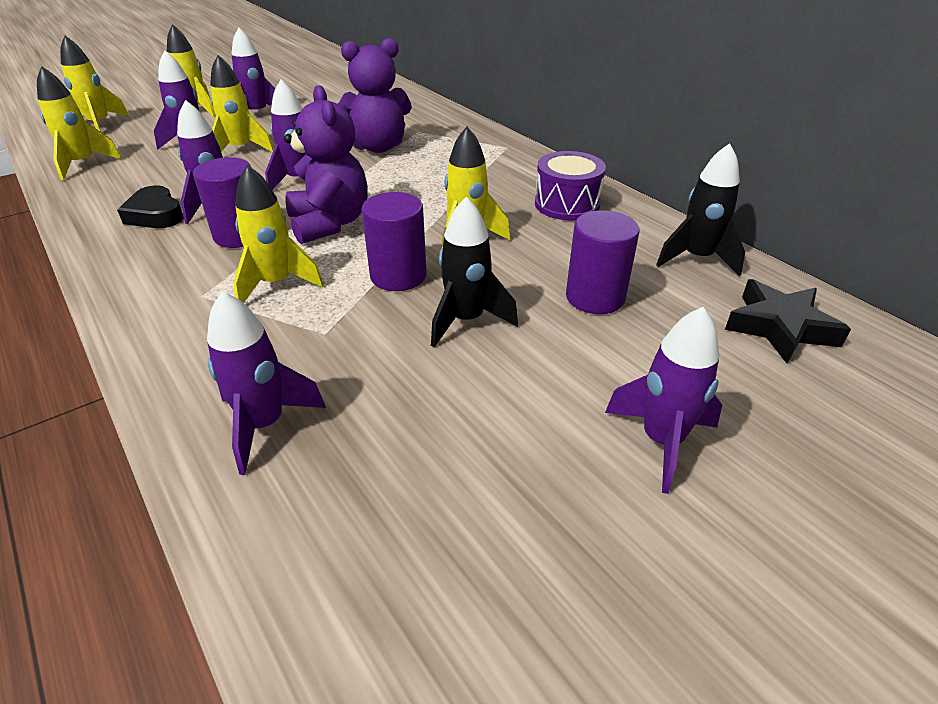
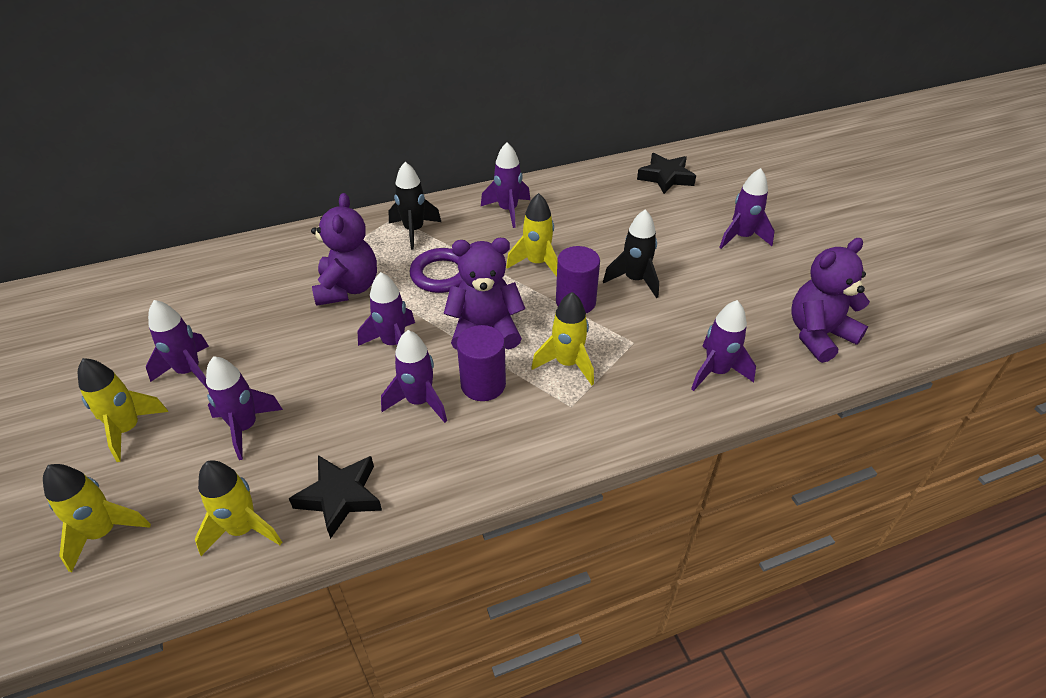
camera: 75 degrees left, 5 degrees up
black heart [117,185,184,228] -> none
yellow rocket [210,55,274,152] -> none
purple drum [535,151,606,220] -> purple rocket [481,142,530,228]
purple cylinder [566,210,639,314] -> none
black rocket [656,143,745,277] -> black rocket moved to [388,162,441,250]
none -> black star [289,455,382,539]
none -> purple ring [410,248,463,293]
none -> purple teddy bear [791,238,870,363]

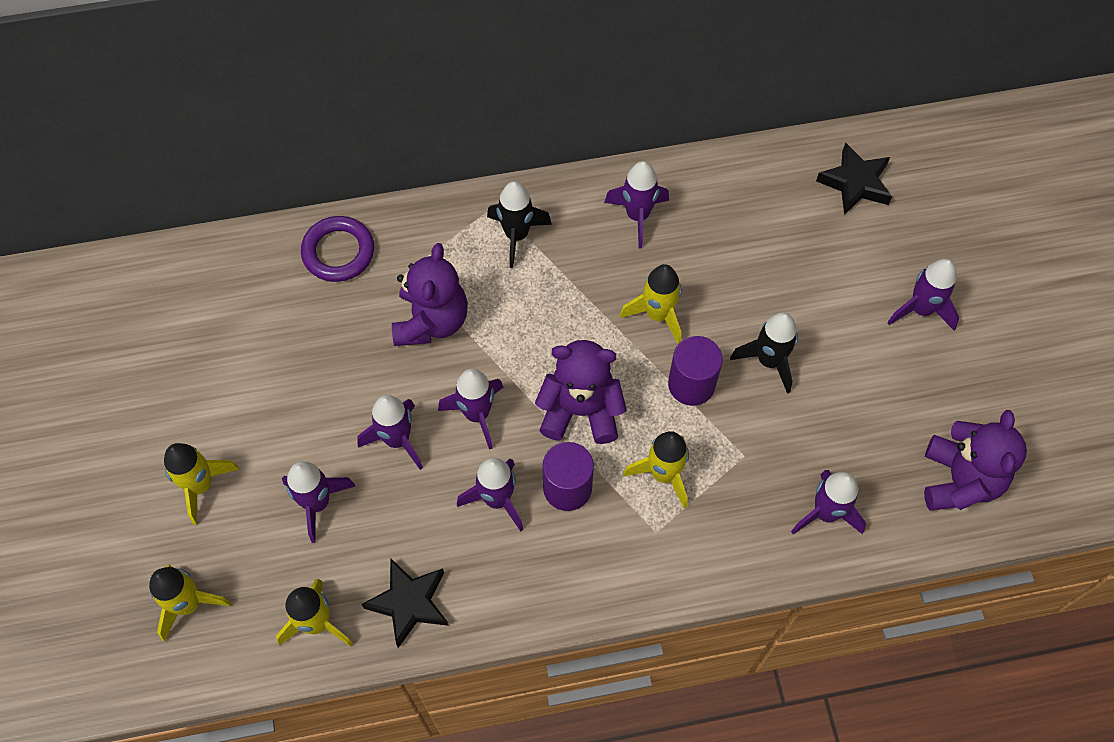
camera: 10 degrees right, 20 degrees up
purple rocket [146,300,209,389] -> purple rocket moved to [357,395,423,470]
purple ring [410,248,463,293] -> purple ring moved to [301,216,374,282]
purple teddy bear [791,238,870,363] -> purple teddy bear turned 120 degrees clockwise [924,410,1027,511]

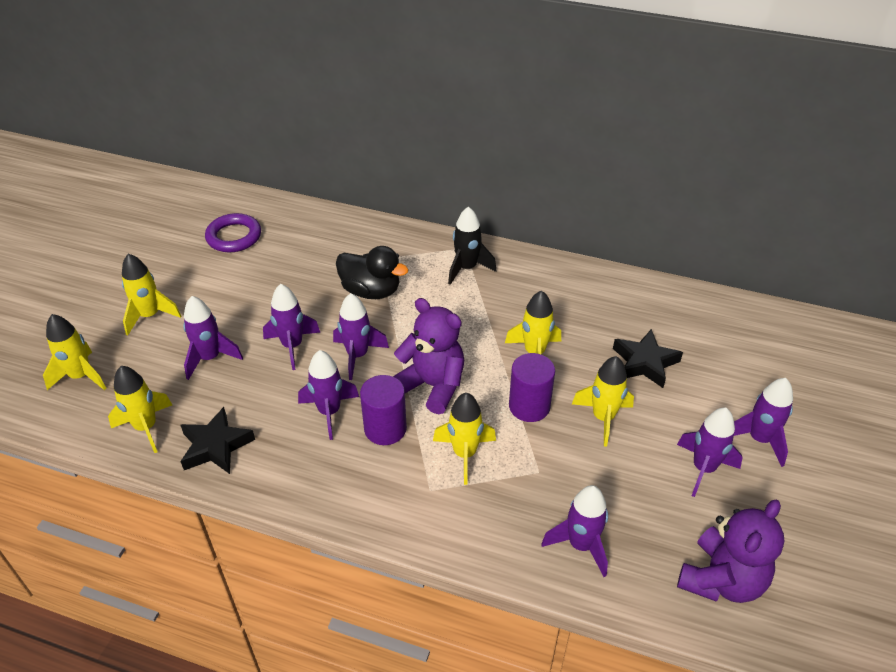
camera: 30 degrees right, 20 degrees down
purple ring [301,216,374,282] -> purple ring moved to [205,213,261,252]
purple teddy bear [392,243,468,346] -> black duck [336,246,409,299]
purple rocket [604,161,669,248] -> purple rocket moved to [677,408,743,497]
black rocket [730,312,798,394] -> yellow rocket [572,356,634,446]
black star [816,142,892,215] -> black star moved to [613,329,683,388]

